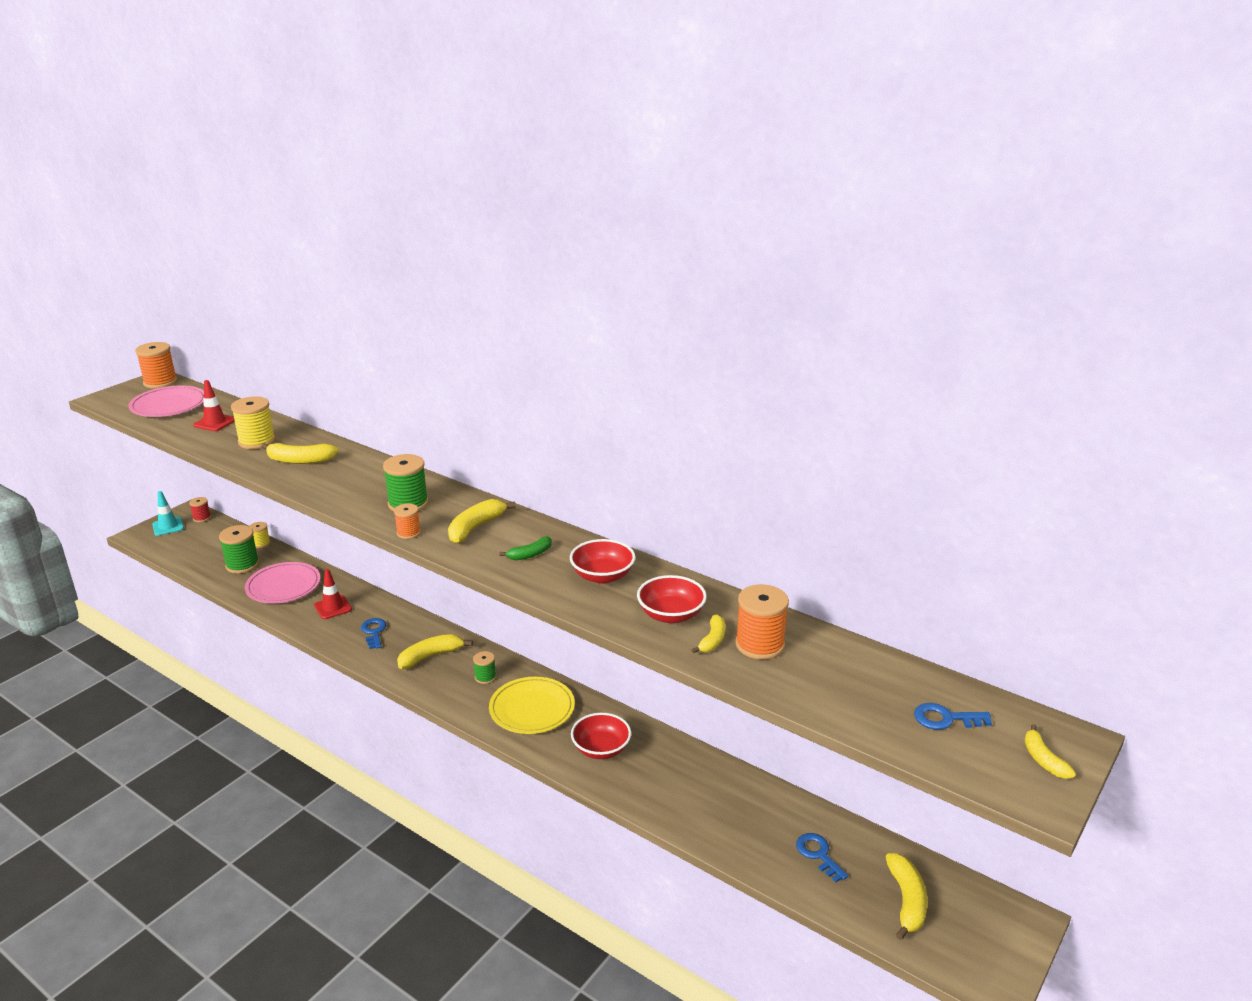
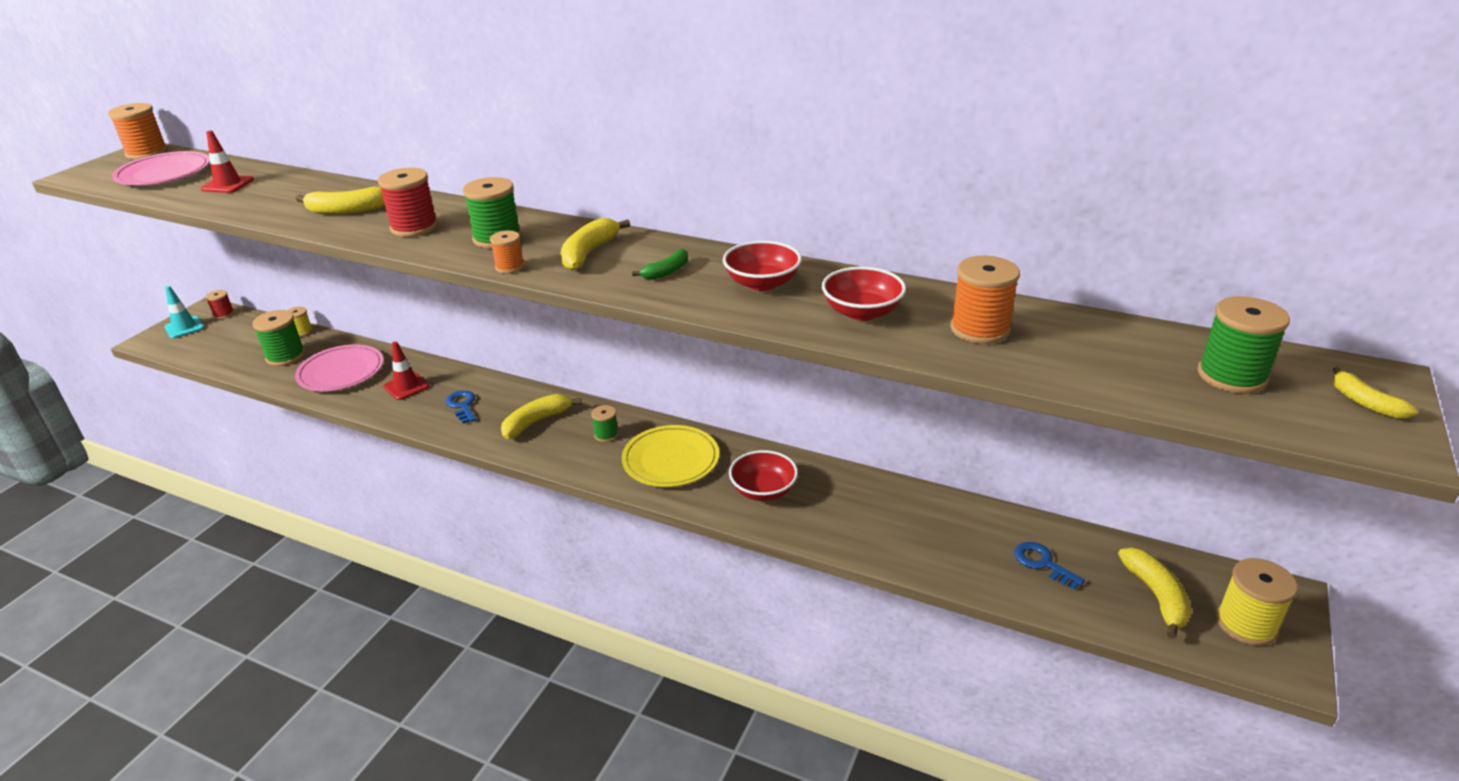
camera: 10 degrees left, 5 degrees up
yellow spool [231,396,276,449] -> yellow spool moved to [1216,558,1298,646]
yellow banana [691,615,725,653] -> none
blue key [914,703,992,730] -> green spool [1197,296,1290,394]
none -> red spool [378,168,438,237]

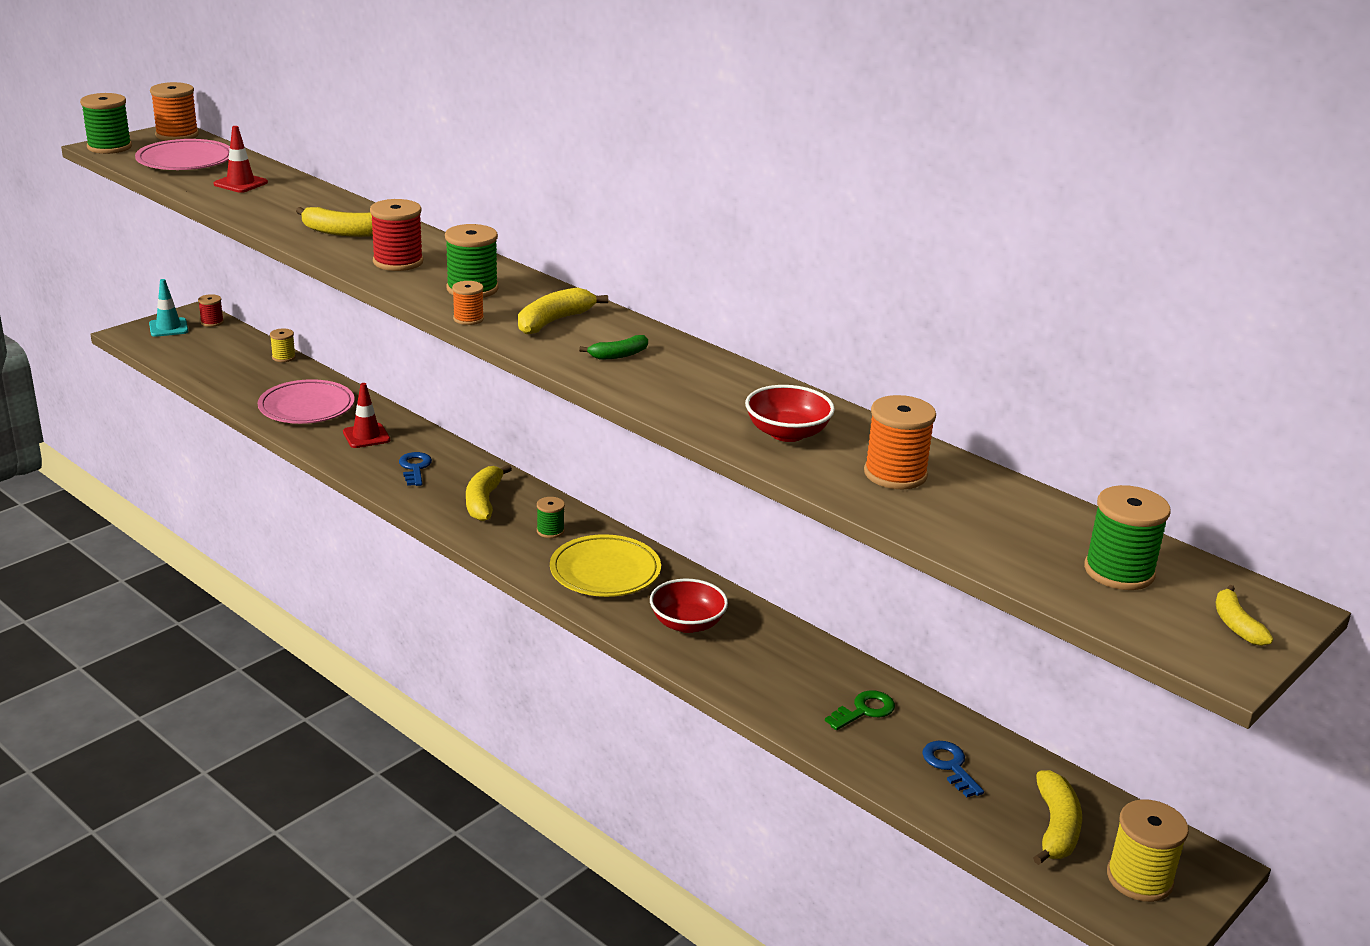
camera: 15 degrees right, 5 degrees down
green spool [252,310,305,366] -> green spool moved to [80,93,132,154]
yellow banana [501,394,582,439] -> yellow banana turned 60 degrees counterclockwise [466,465,512,521]
red bowl [723,241,802,291] -> none
none -> green key [825,690,895,730]

